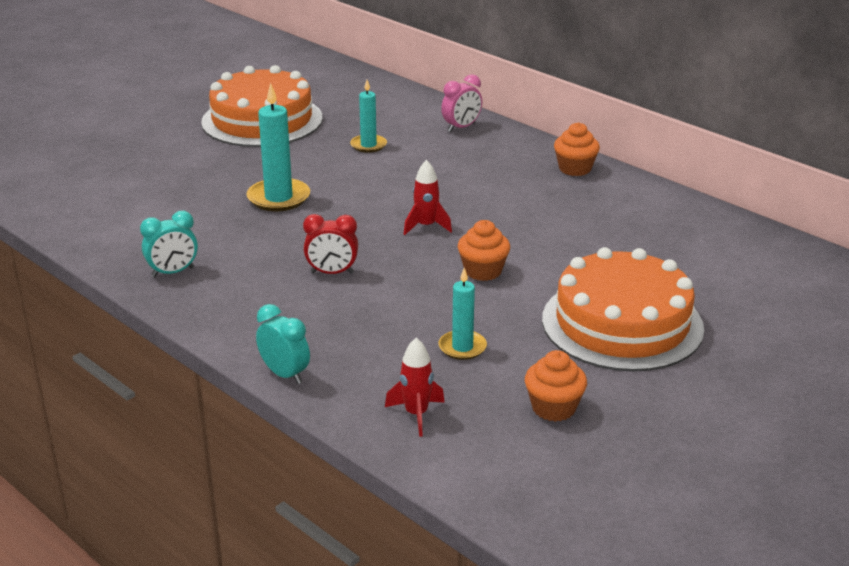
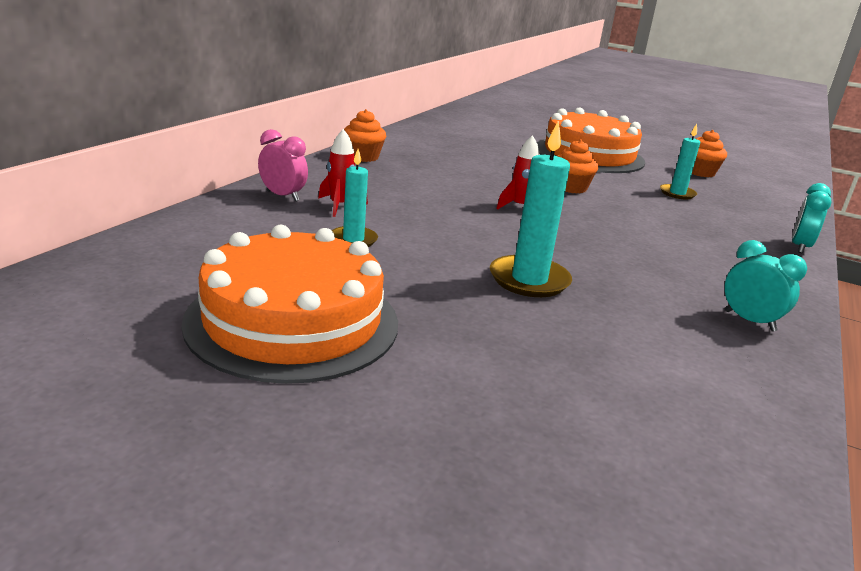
camera: 110 degrees left, 5 degrees down
red clock [303,214,358,274] -> none
red rocket [385,338,445,437] -> red rocket moved to [318,129,368,217]

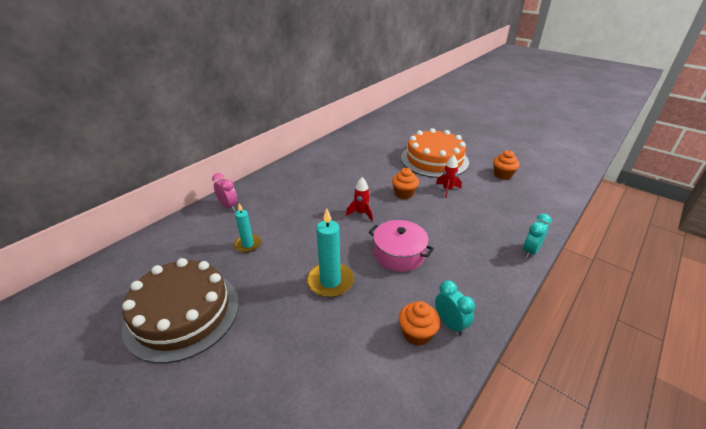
camera: 15 degrees right, 10 degrees up
orange cake [181,225,398,384] -> brown cake [122,258,239,363]
red rocket [318,129,368,217] -> red rocket moved to [436,155,462,198]
orange cupcake [344,109,386,162] -> orange cupcake moved to [399,301,440,346]
turquoise candle [660,124,700,199] -> none
none -> pink pot [369,220,434,272]

